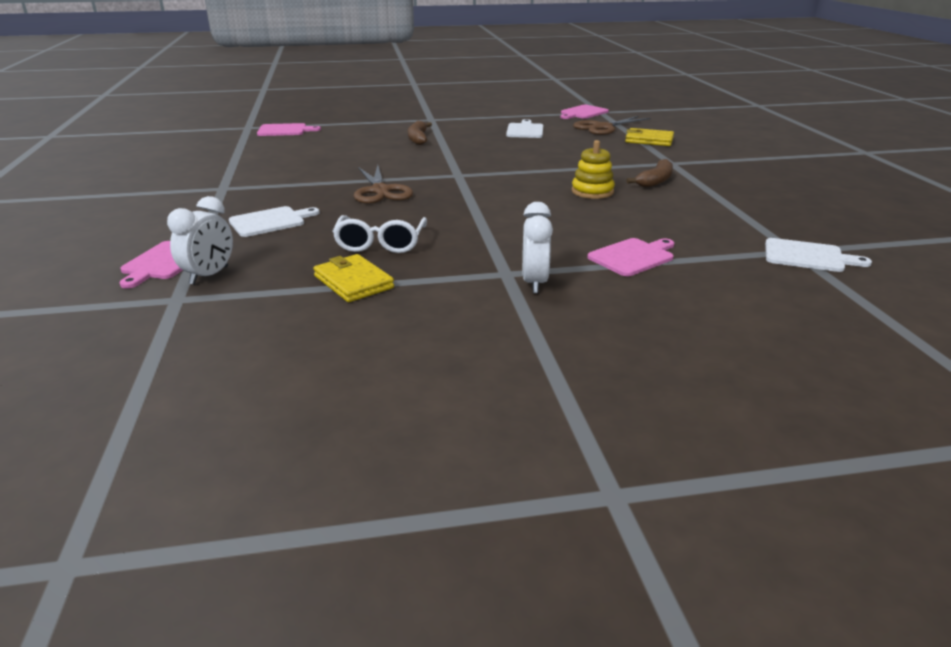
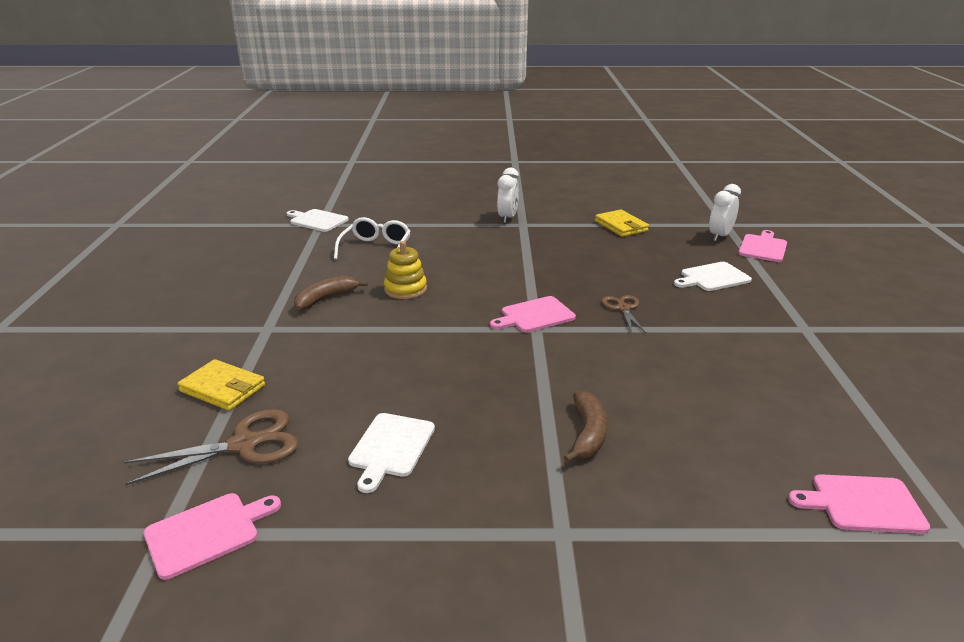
camera: 170 degrees left, 0 degrees up
white glasses [332,215,427,253] -> white glasses moved to [334,217,411,260]
brown scissors [354,165,413,204] -> brown scissors [602,295,646,333], size x0.61
pink cutting board [587,238,674,276] -> pink cutting board moved to [490,296,576,332]

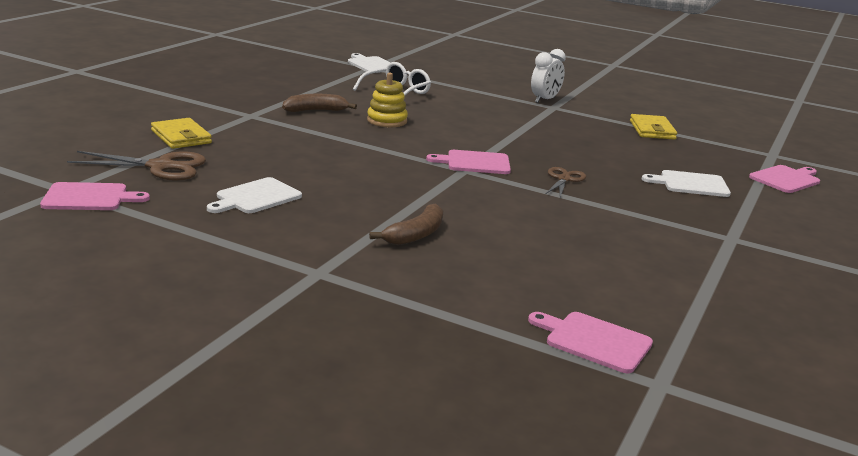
camera: 25 degrees right, 5 degrees down
white clock [709,184,741,242] -> none

